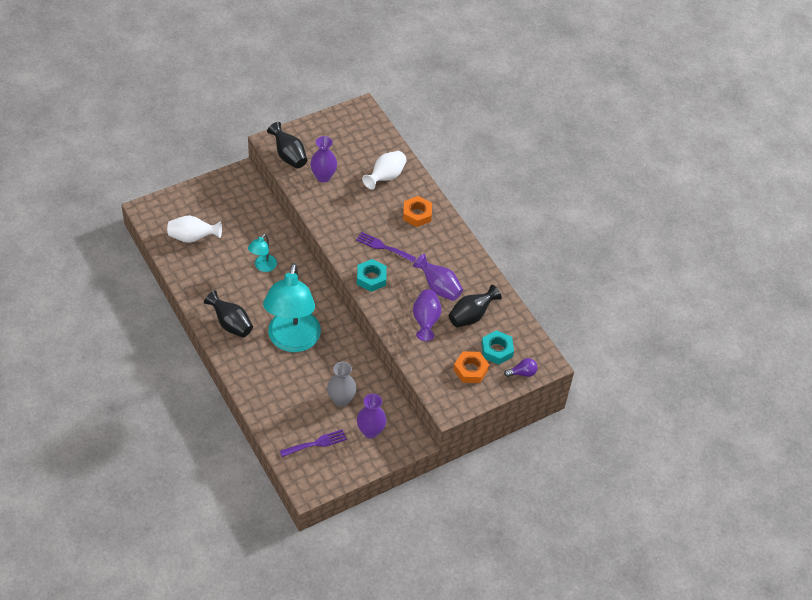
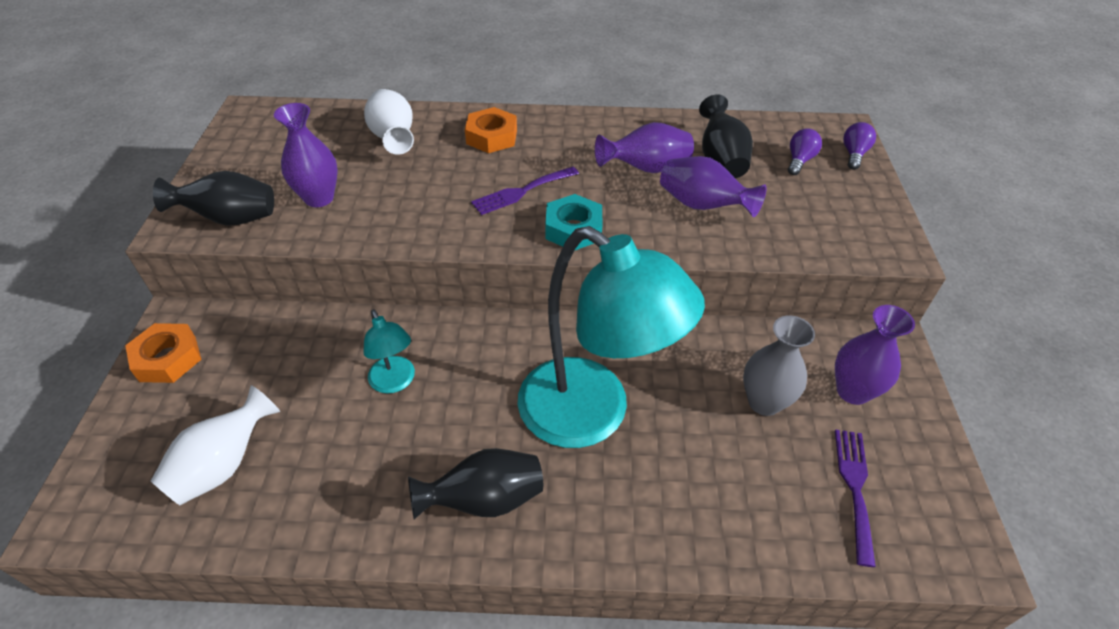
camera: 55 degrees left, 5 degrees down
orange nut [453,351,489,383] -> orange nut moved to [125,323,202,383]
turquoise nut [481,330,514,365] -> purple light bulb [788,128,822,175]

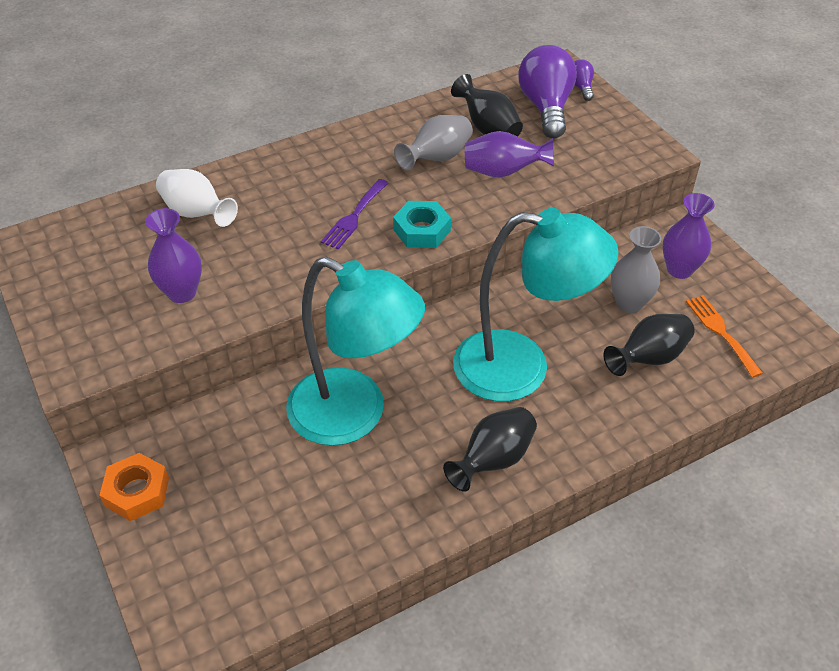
camera: 30 degrees left, 0 degrees up
white vase [151,385,280,505] -> none
black vase [153,171,274,226] -> black vase moved to [603,314,695,376]
turquoise lamp [363,309,415,394] -> turquoise lamp [286,256,425,446], size x2.28
orange nut [465,107,517,153] -> none
purple vase [595,122,694,173] -> grey vase [394,115,473,171]
purple light bulb [788,128,822,175] -> purple light bulb [518,45,577,138], size x2.15
purple fork [835,429,876,567] -> orange fork [686,295,763,378]

